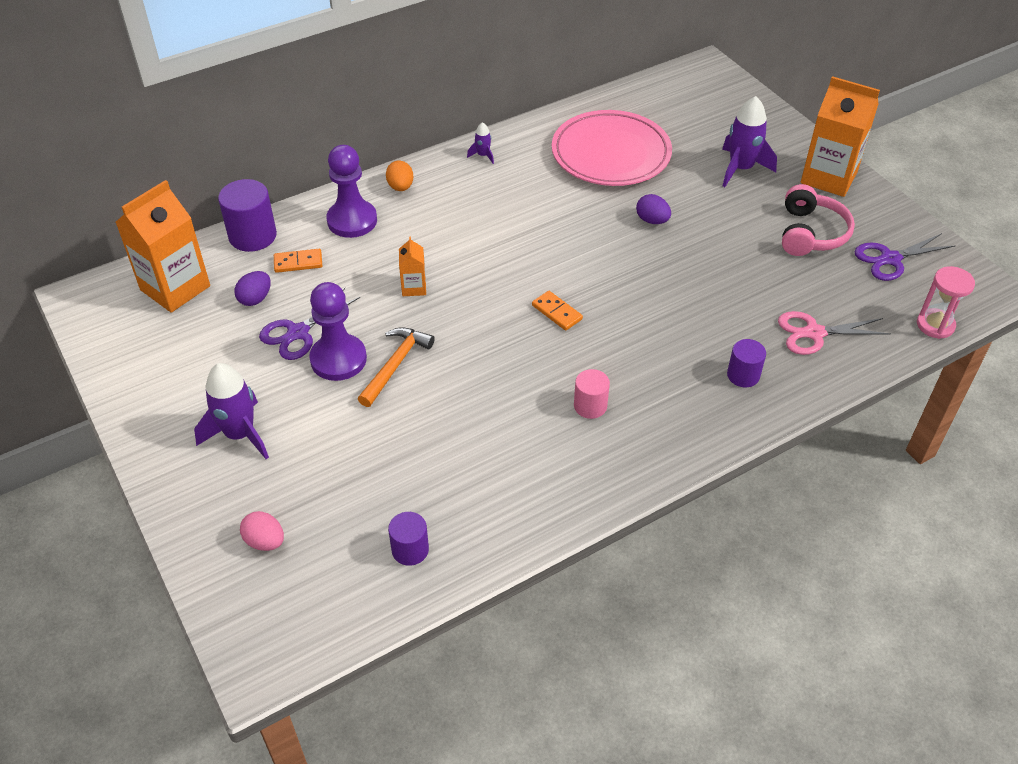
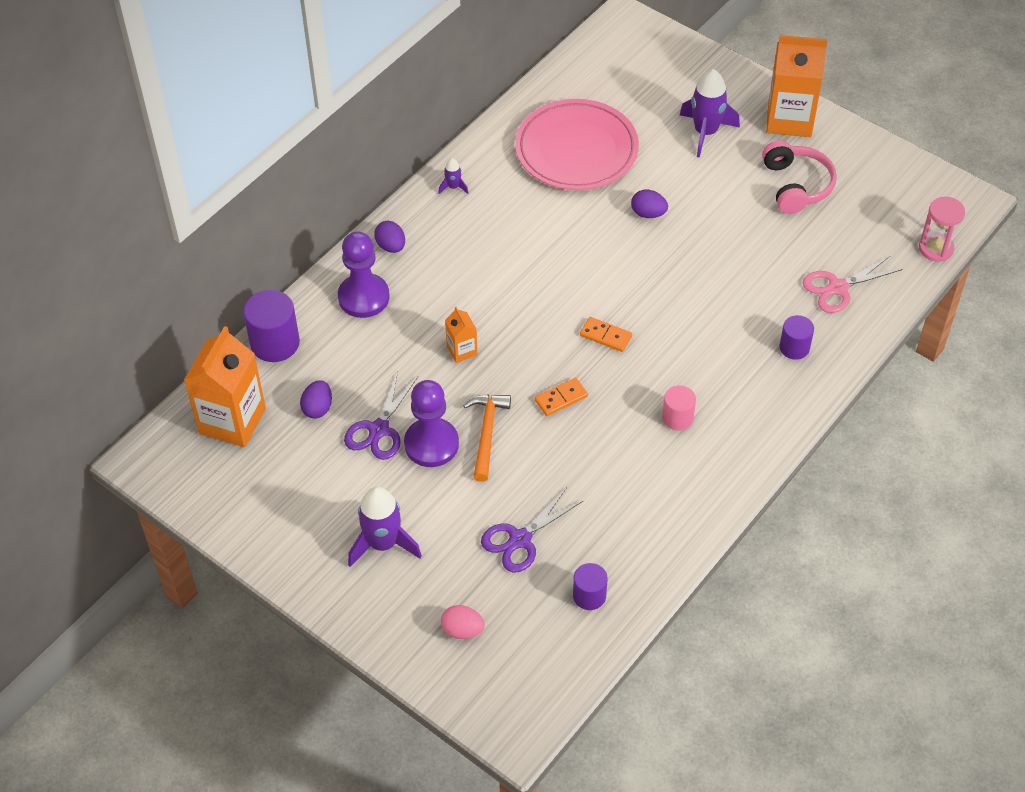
camera: 20 degrees left, 5 degrees up
orange domino [274,249,322,273] -> orange domino moved to [535,378,588,416]
orange egg [386,161,414,191] -> purple egg [374,221,405,253]
purple scissors [854,233,956,281] -> purple scissors moved to [481,487,583,573]

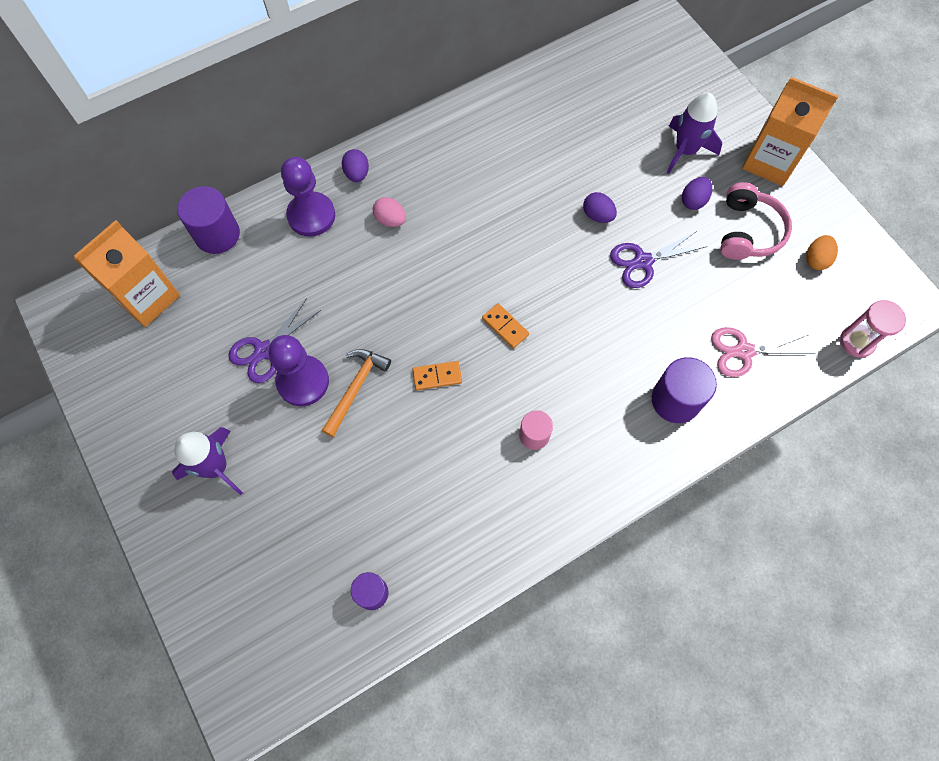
camera: 20 degrees right, 15 degrees up
purple egg [300,380,332,419] -> purple egg moved to [682,177,712,210]
purple rocket [438,158,468,194] -> none
pink egg [441,605,485,639] -> pink egg moved to [373,197,406,227]
orange carton [445,307,478,363] -> none
purple scissors [481,487,583,573] -> purple scissors moved to [610,231,707,288]
pink plate [515,99,639,190] -> none
purple cylinder [780,315,814,360] -> purple cylinder [652,357,717,423], size x1.64
none -> orange egg [806,235,838,270]

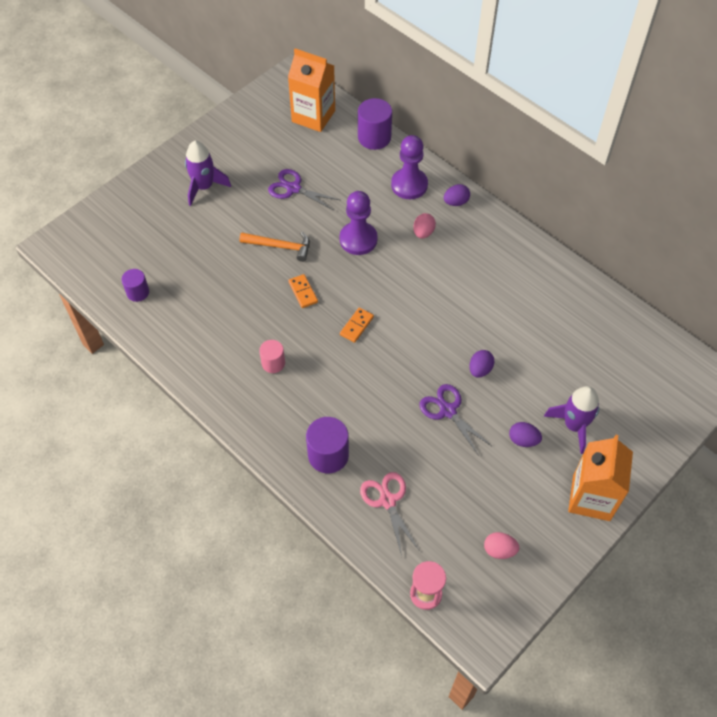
camera: 75 degrees right, 10 degrees down
purple pawn [269,335,329,406] -> purple pawn moved to [339,191,378,255]
pink headphones [720,182,792,260] -> none
orange egg [806,235,838,270] -> pink egg [484,532,519,559]

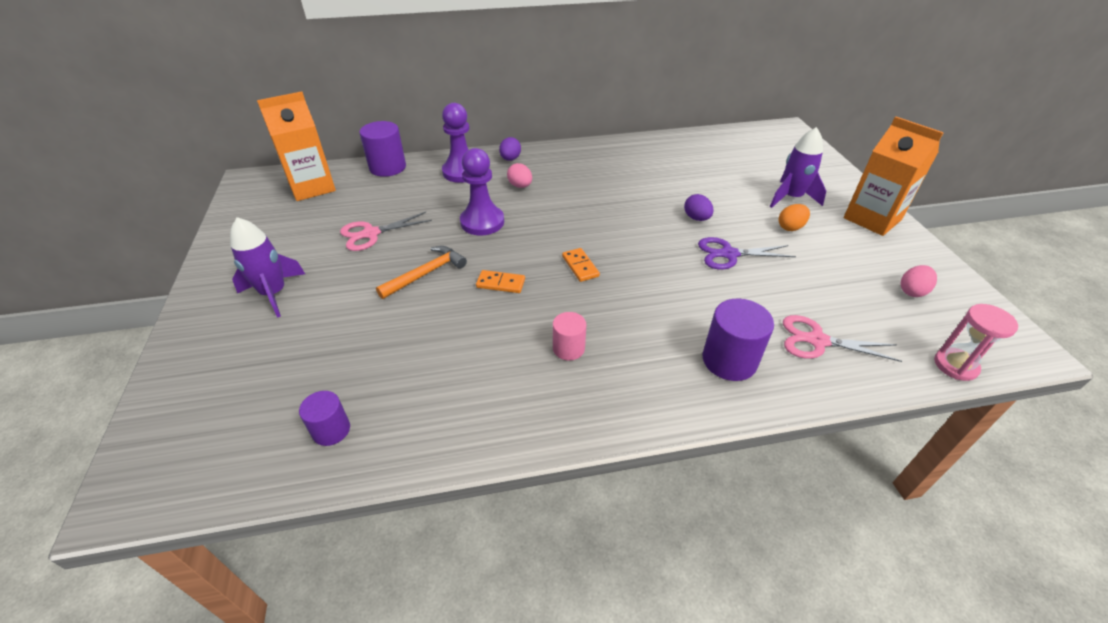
camera: 55 degrees left, 15 degrees down
purple scissors [268,169,340,210] -> pink scissors [340,212,432,251]
purple egg [509,422,542,447] -> orange egg [779,204,810,231]

